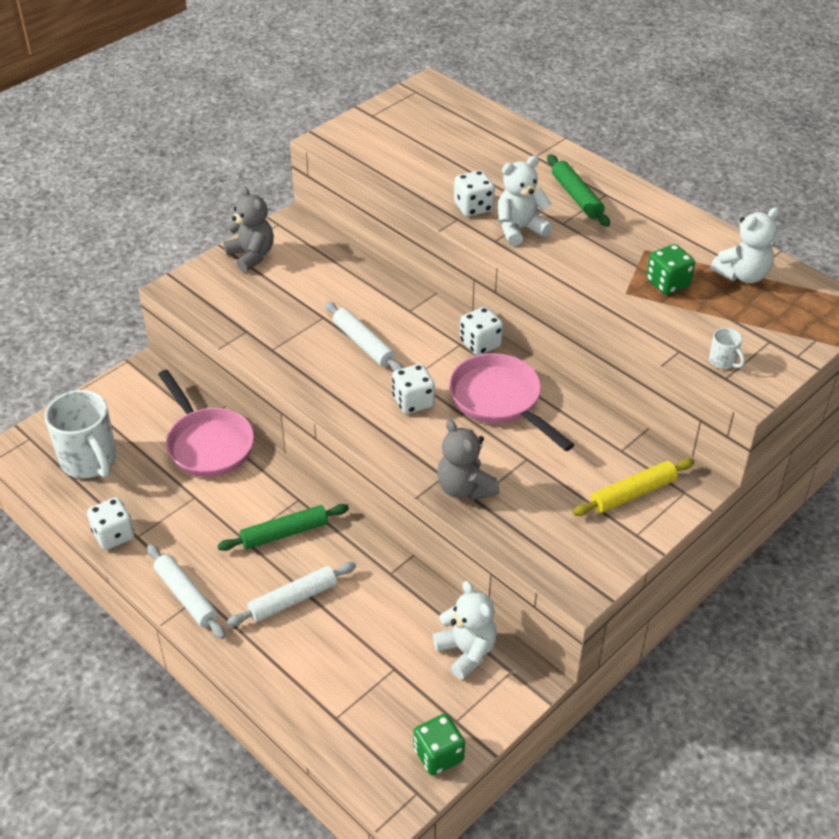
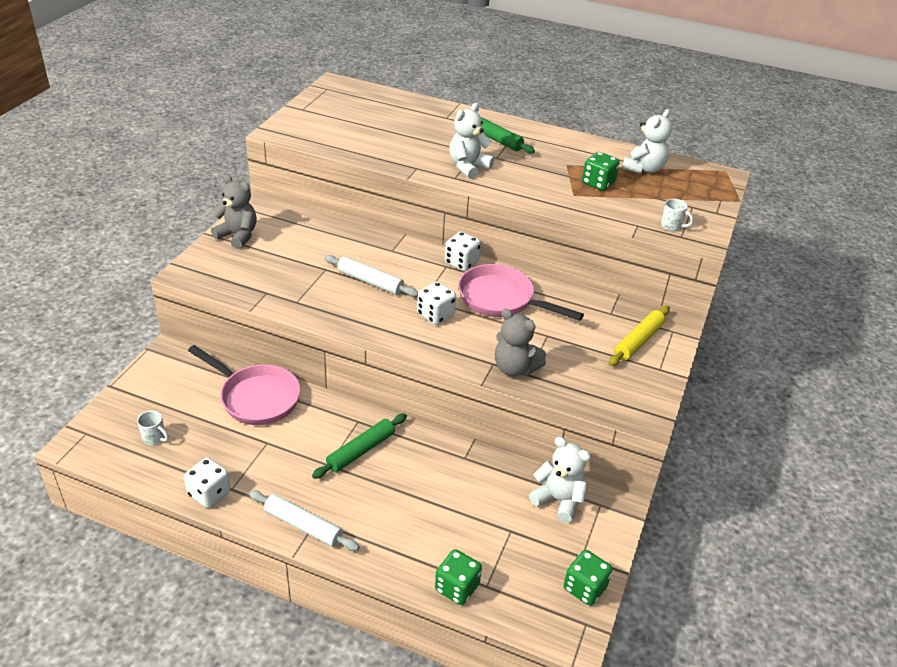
camera: 25 degrees left, 5 degrees down
white mug [44,390,117,478] -> white mug [137,411,169,445], size x0.42
white rolling pin [226,562,356,627] -> none
white dice [454,170,495,217] -> none
none -> green dice [435,549,482,605]

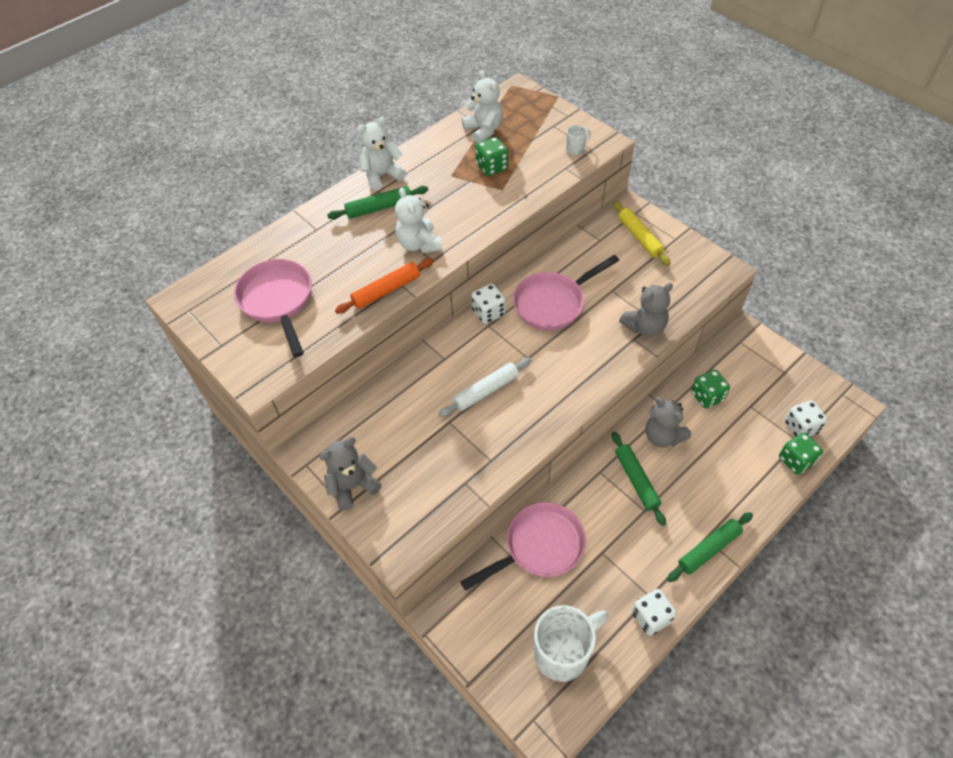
camera: 60 degrees left, 15 degrees up
white mug [137,411,169,445] -> white mug [534,605,608,682], size x2.37
white rolling pin [249,490,360,551] -> green rolling pin [667,512,753,582]
white dice [417,282,456,325] -> white dice moved to [785,400,827,437]
white teddy bear [529,437,591,523] -> white teddy bear moved to [356,117,406,190]
green dice [564,550,613,606] -> green dice moved to [691,369,730,409]
none -> pink pan [234,259,312,357]
none -> orange rolling pin [335,258,434,314]
none -> grey teddy bear [646,397,691,448]

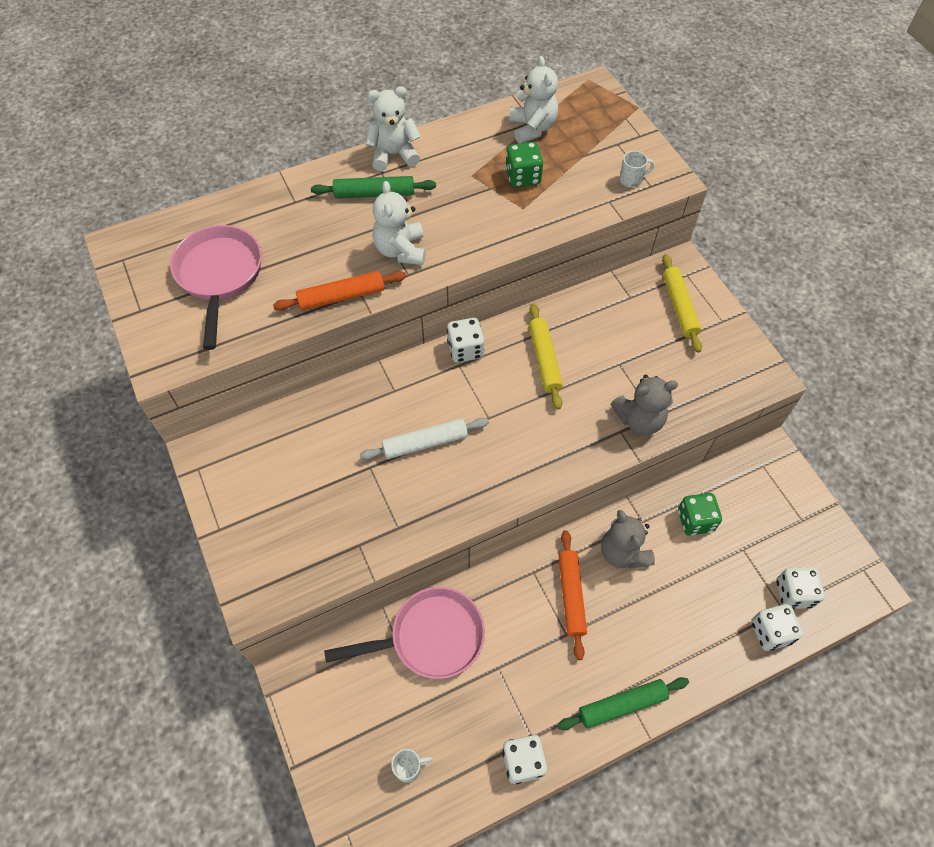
camera: 15 degrees right, 5 degrees up
grey teddy bear [319,437,382,510] -> none
pink pan [513,255,619,330] -> yellow rolling pin [529,304,563,410]
white mug [534,605,608,682] -> white mug [391,749,433,783], size x0.42
green rolling pin [612,432,666,526] -> orange rolling pin [558,530,587,660]
green dice [779,433,823,475] -> white dice [751,604,803,651]

